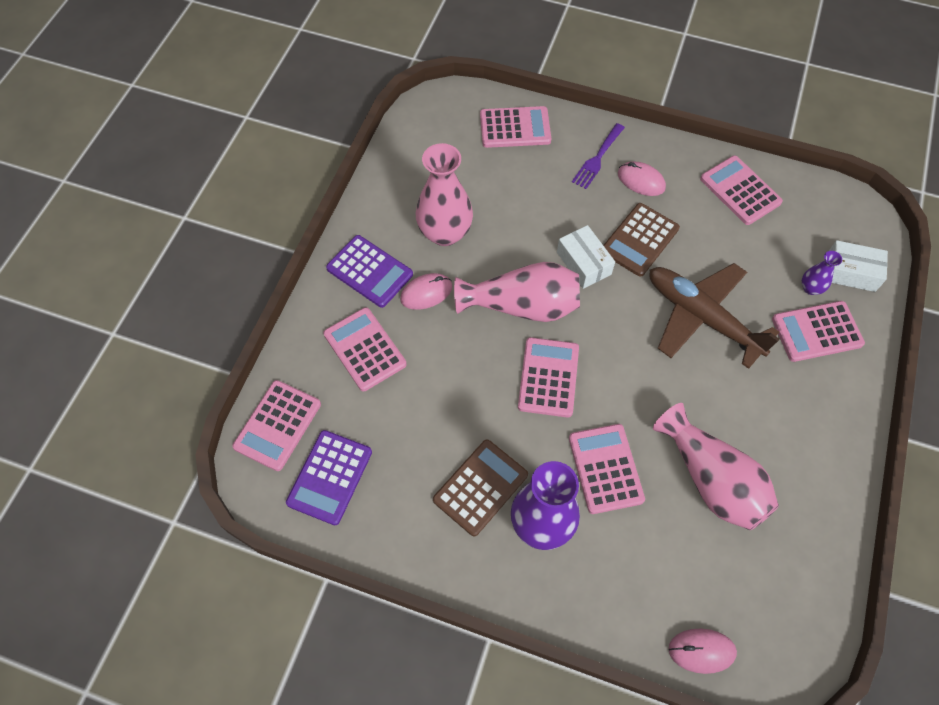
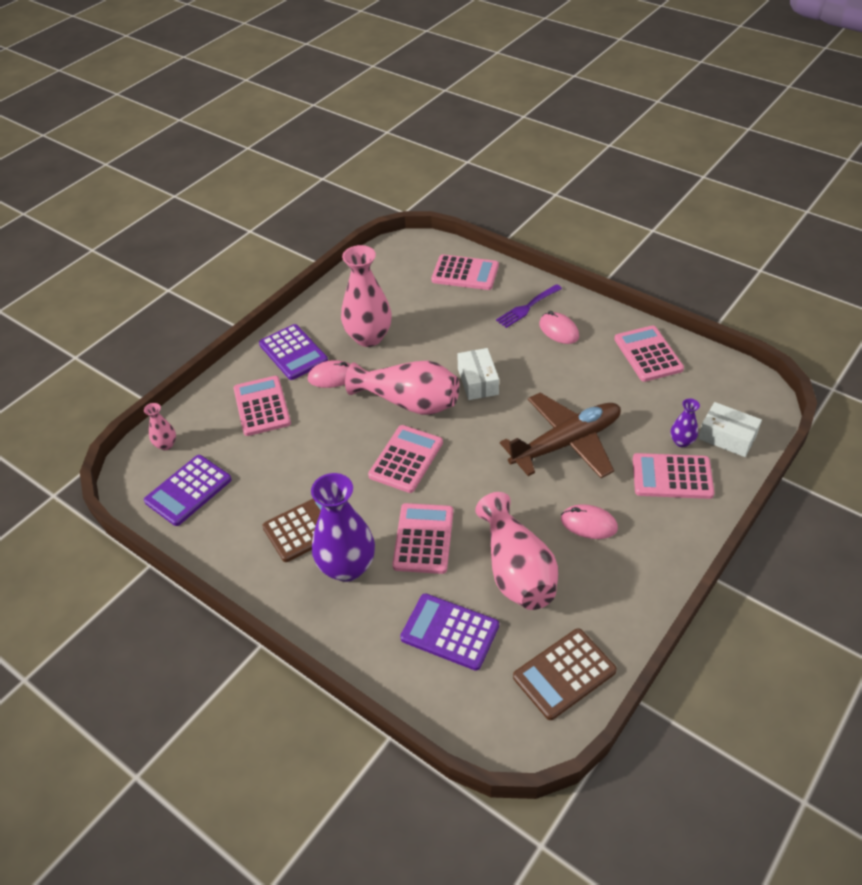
camera: 20 degrees right, 15 degrees down
pink calculator [232,380,321,471] -> pink vase [144,403,176,450]
brown calculator [603,203,680,277] -> brown calculator moved to [513,628,617,720]
brown plane [649,263,780,369] -> brown plane turned 90 degrees clockwise [500,393,621,478]
pink mouse [669,629,737,674] -> pink mouse moved to [561,504,618,539]
none -> purple calculator [400,593,499,671]

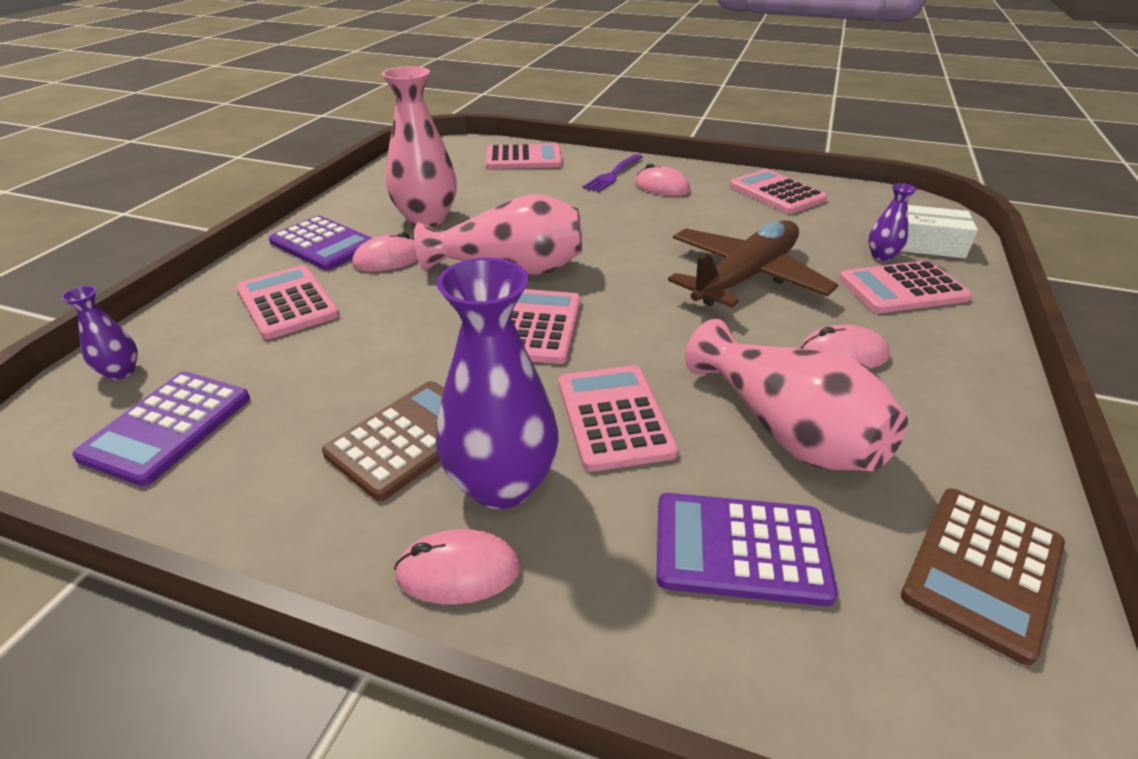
camera: 20 degrees left, 10 degrees down
pink vase [144,403,176,450] -> purple vase [61,286,138,380]
white box [457,348,499,400] -> none
none -> pink mouse [394,529,521,605]

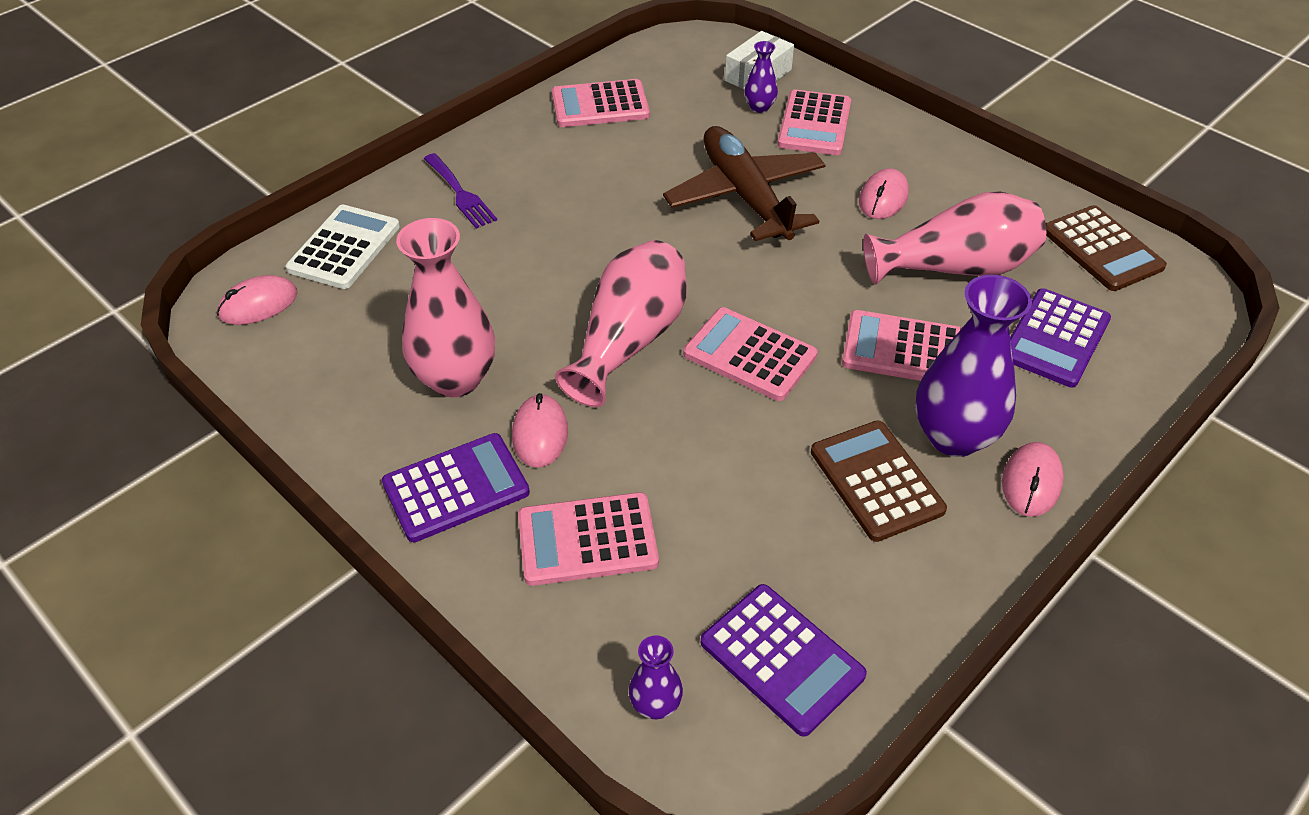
camera: 65 degrees left, 10 degrees up
pink calculator [486,144,562,169] -> white calculator [286,205,400,289]
pink mouse [635,163,690,196] -> pink mouse moved to [217,275,298,325]

